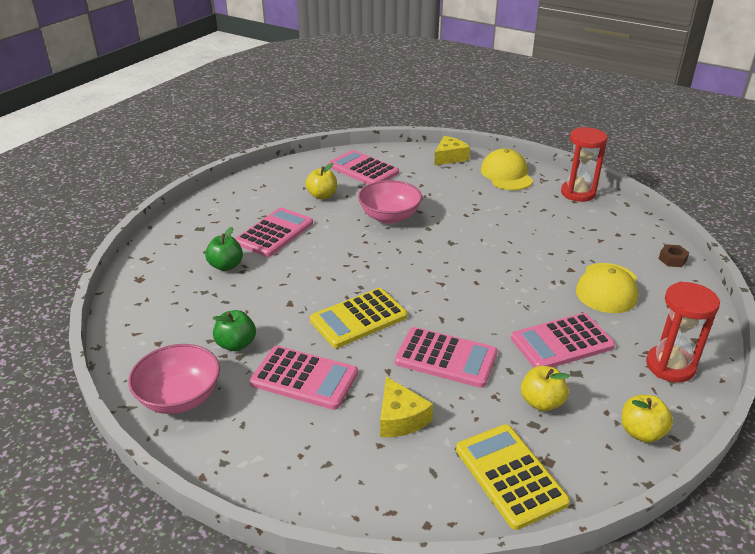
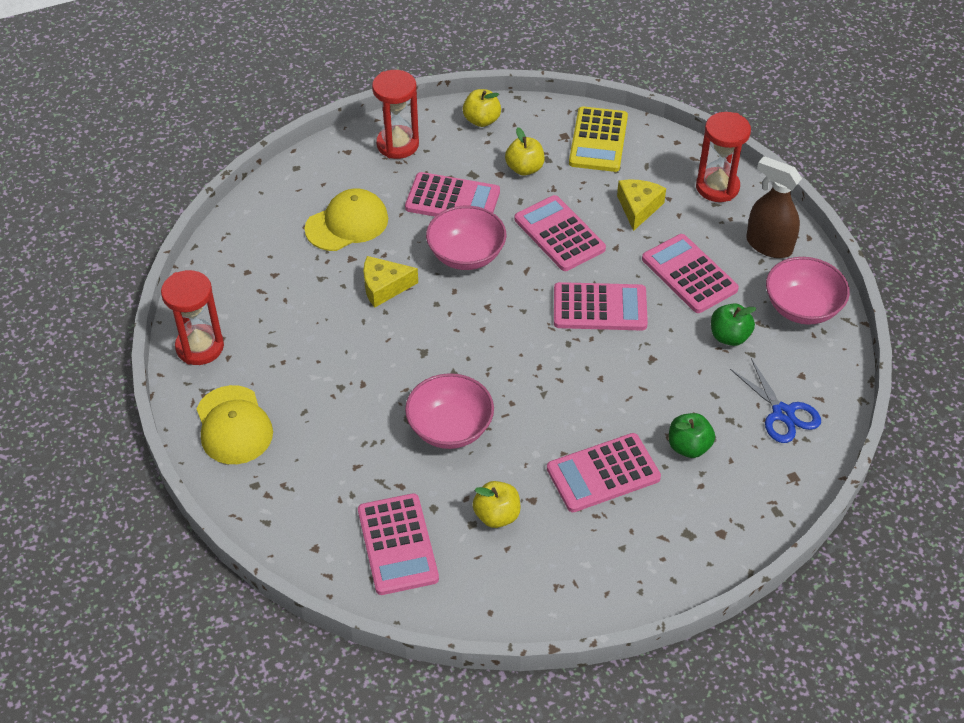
camera: 145 degrees left, 15 degrees up
yellow calculator [310,288,408,348] -> pink calculator [554,282,648,330]
yellow cheese [434,136,470,166] -> yellow cheese moved to [364,256,418,308]
yellow cap [481,149,533,190] -> yellow cap turned 45 degrees counterclockwise [196,385,273,464]
brown nut [659,244,689,267] -> none
none -> pink bowl [426,206,506,270]
none -> red hourglass [696,112,751,202]
none -> blue scissors [730,358,821,443]
none -> brown spray bottle [746,156,802,258]

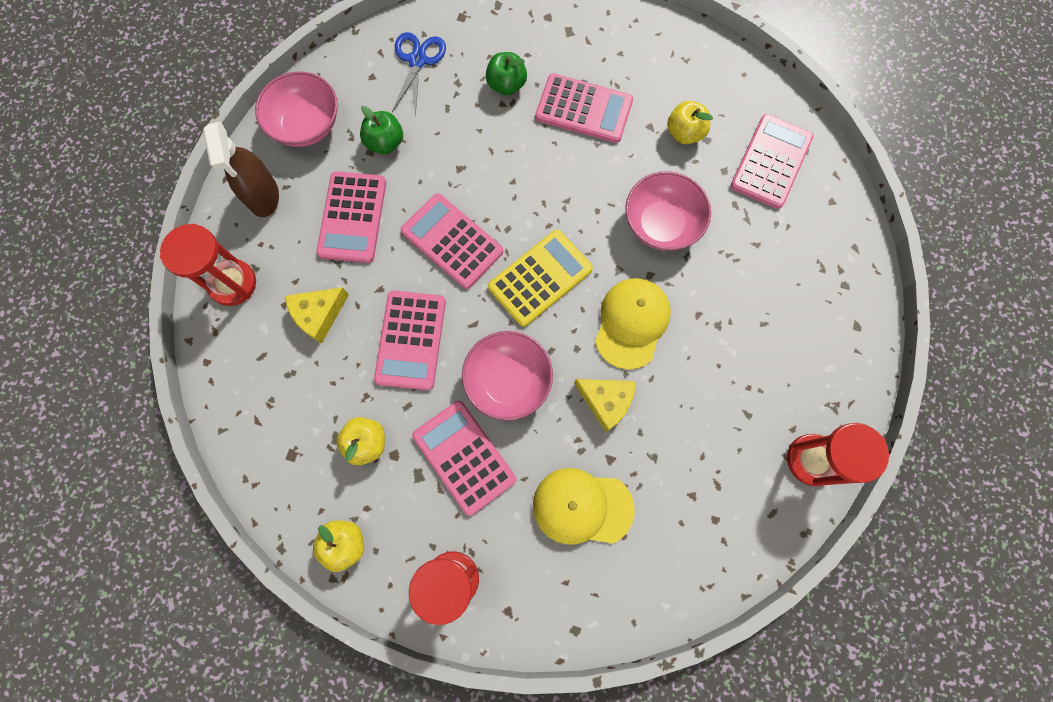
camera: 140 degrees left, 25 degrees up
yellow cap [196,385,273,464] -> yellow cap moved to [595,278,671,369]
yellow calculator [569,106,628,172] -> yellow calculator moved to [488,230,593,327]

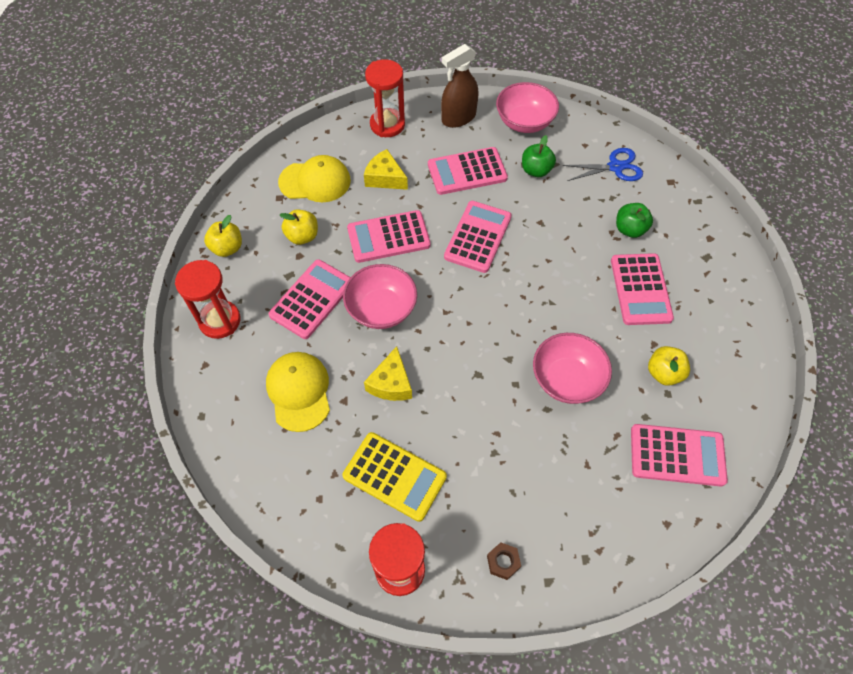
camera: 70 degrees right, 15 degrees down
yellow calculator [488,230,593,327] -> yellow calculator moved to [342,432,447,522]
yellow cap [595,278,671,369] -> yellow cap moved to [278,155,351,202]
none -> brown nut [487,542,521,580]

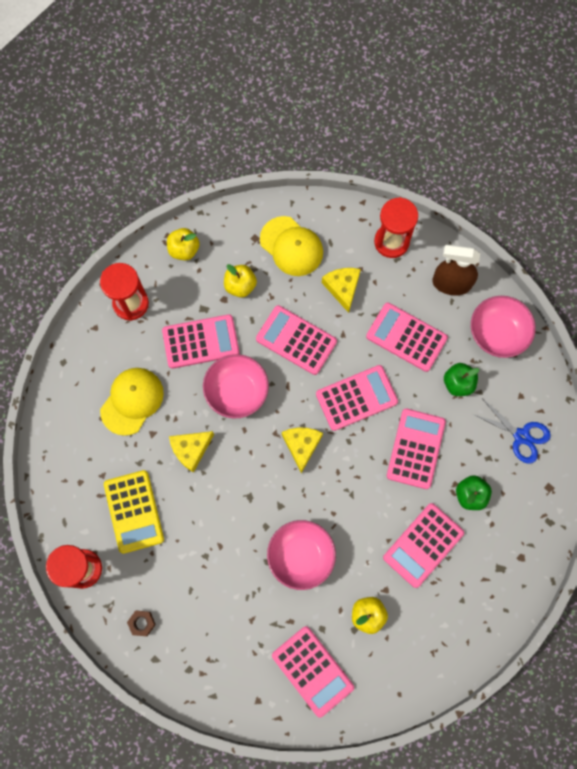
camera: 45 degrees right, 15 degrees up
none -> yellow cheese [282,428,323,473]
none -> pink calculator [387,408,446,489]

